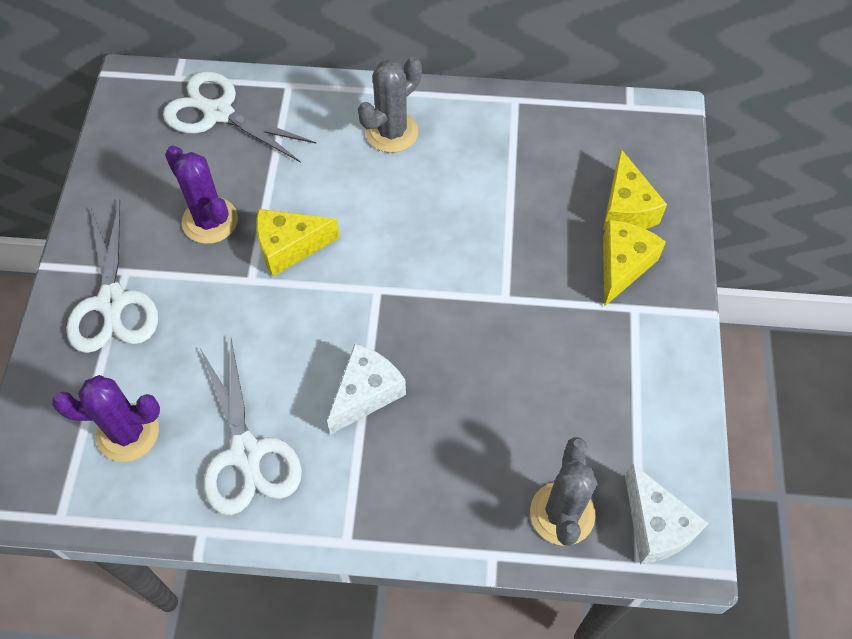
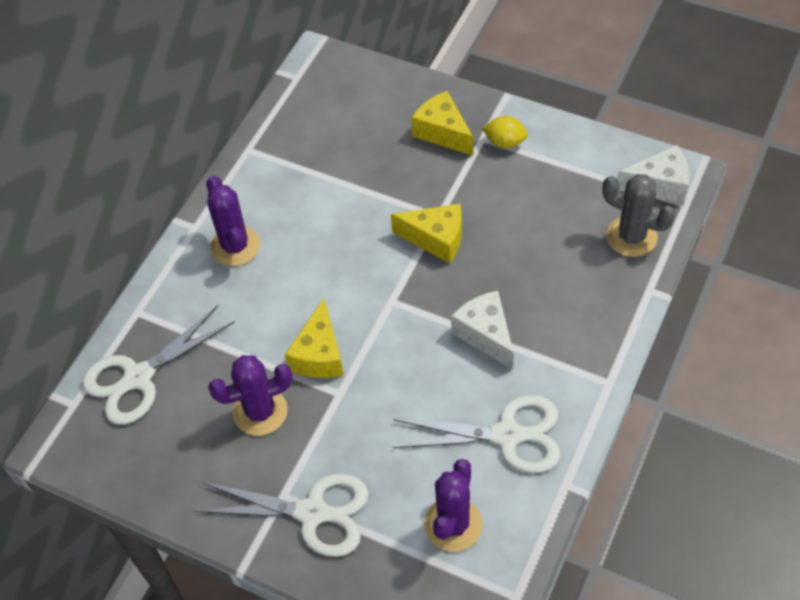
camera: 65 degrees left, 5 degrees down
grey cactus [358,57,422,153] -> purple cactus [206,176,260,266]
yellow cheese [603,149,667,230] -> yellow cheese moved to [391,204,462,264]
none -> yellow lemon [482,116,528,148]

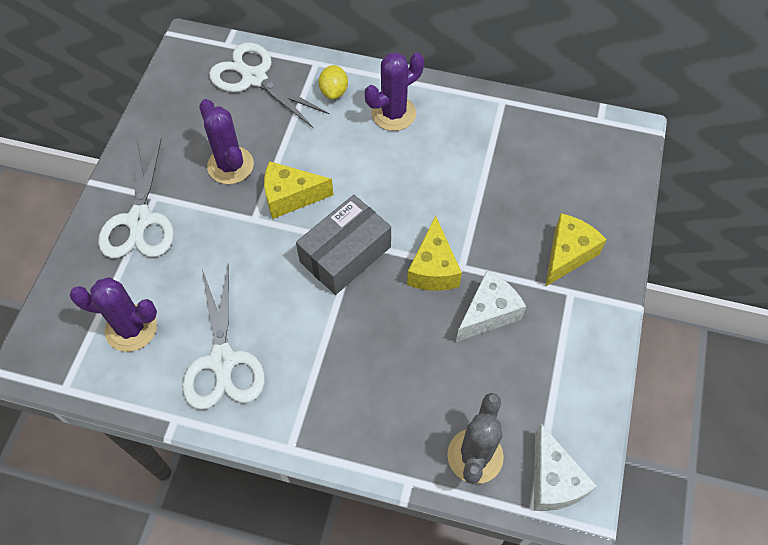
camera: 75 degrees right, 5 degrees up
white cheese [451,291,514,370] -> white cheese moved to [456,271,526,342]
yellow lemon [482,116,528,148] -> yellow lemon moved to [319,65,348,99]
none -> grey box [296,195,391,295]

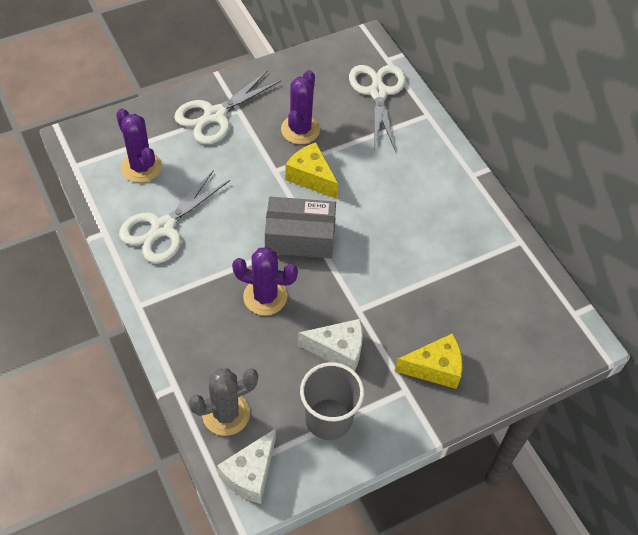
camera: 45 degrees right, 5 degrees down
yellow lemon [319,65,348,99] -> none
purple cactus [365,52,424,131] -> purple cactus moved to [232,247,298,315]
yellow cheese [407,216,462,291] -> none
none -> grey cup [300,362,364,440]

